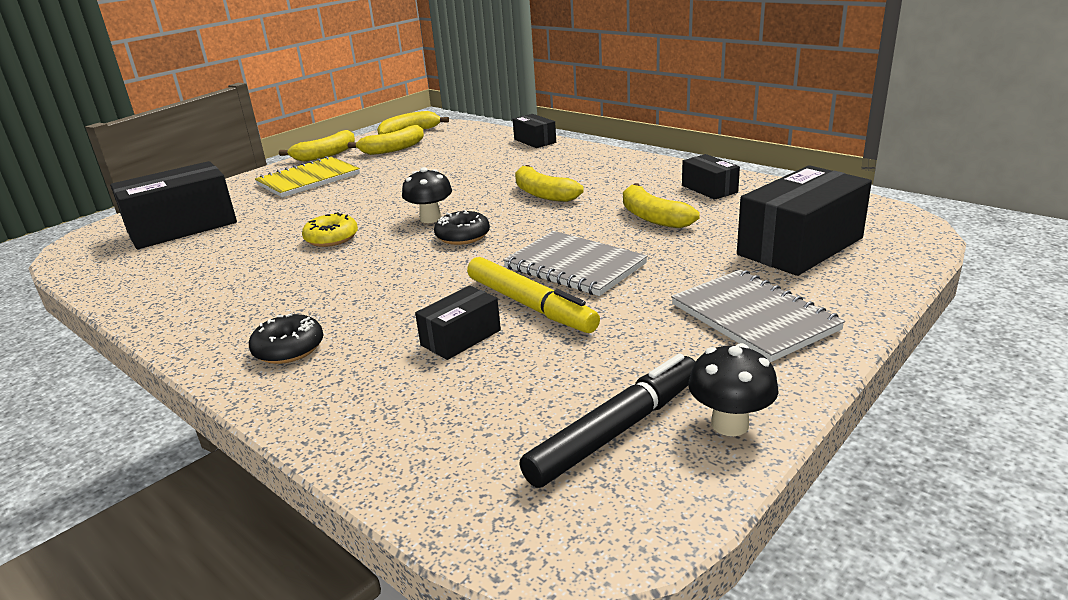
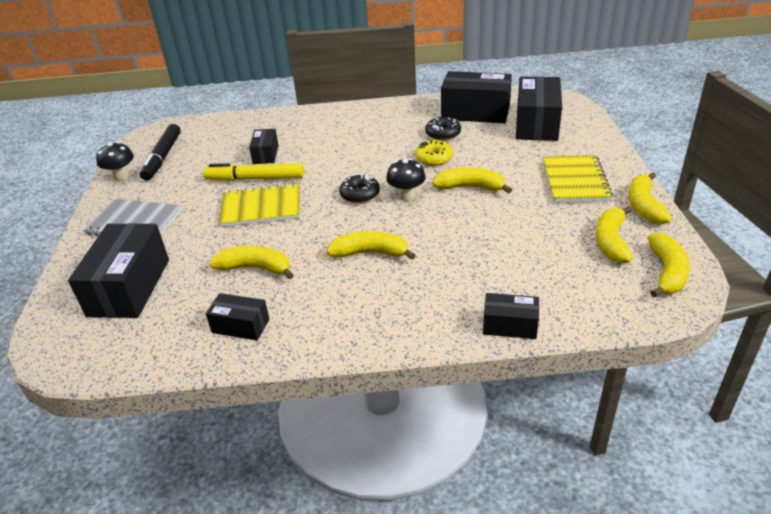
camera: 135 degrees right, 10 degrees up
black donut [249,313,323,364] -> black donut moved to [425,117,461,141]
grey notebook [503,231,648,296] -> yellow notebook [219,183,300,227]
none -> yellow banana [432,167,512,194]
none -> black box [441,71,512,124]

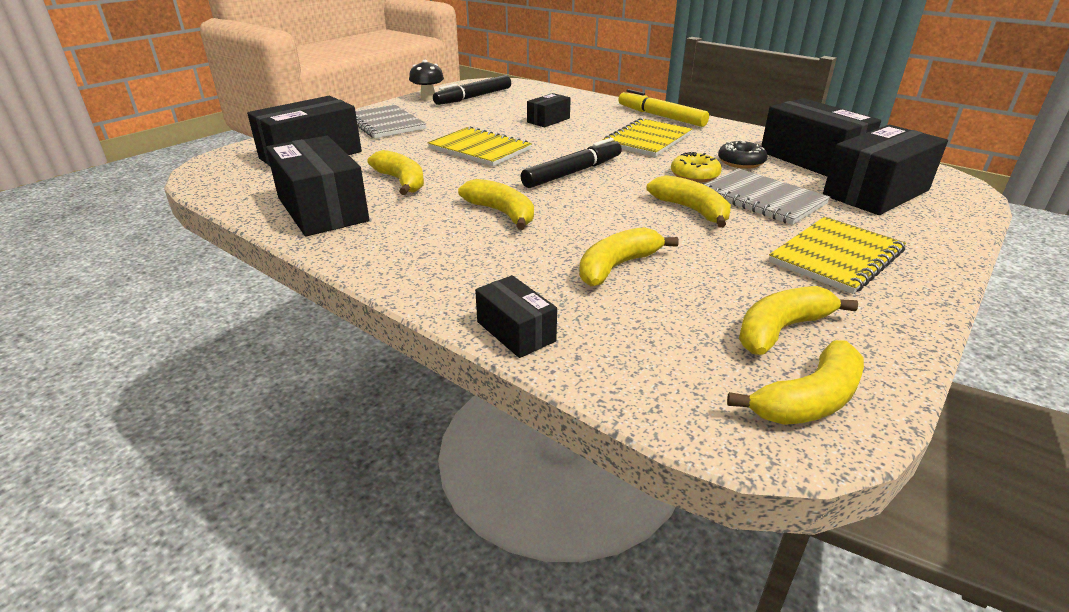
camera: 40 degrees right, 5 degrees down
yellow marker [203,163,304,181] -> yellow marker moved to [618,89,709,127]
black box [206,293,270,340] -> black box [266,136,369,236], size x1.91
black donut [339,174,380,203] -> black marker [521,138,622,188]
black mushroom [386,158,426,201] -> none
yellow banana [629,172,672,225] -> yellow banana moved to [579,227,679,286]
none -> yellow notebook [603,118,693,157]
none -> grey notebook [704,168,830,225]

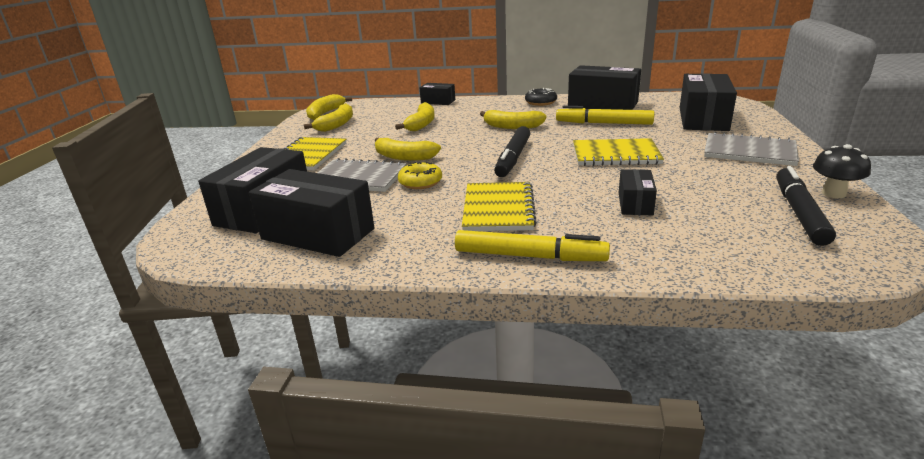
camera: 150 degrees right, 5 degrees down
yellow banana [368,150,424,195] -> yellow marker [556,106,654,125]
black donut [718,140,767,169] -> black donut moved to [525,88,557,106]

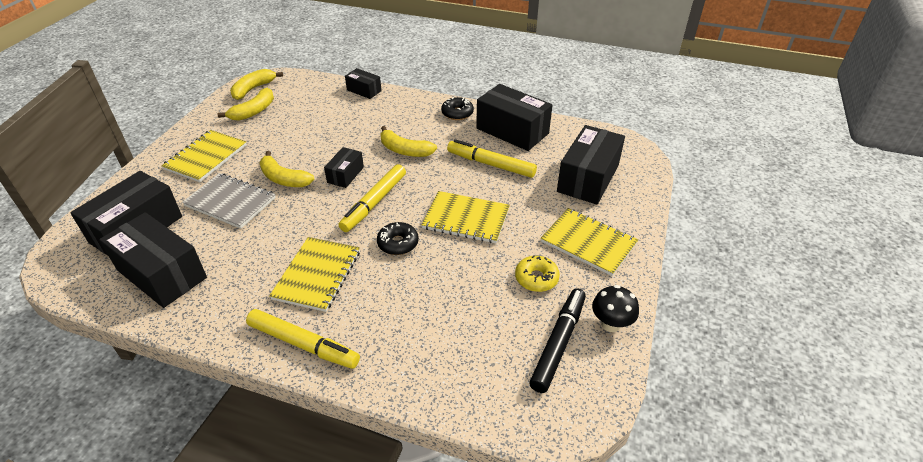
camera: 10 degrees right, 15 degrees up
yellow banana [395,102,435,131] -> none
yellow donut [398,161,442,189] -> yellow donut moved to [515,255,560,292]
black marker [494,126,530,177] -> yellow marker [339,164,406,232]
black box [619,169,657,216] -> black box moved to [324,147,364,188]
grey notebook [704,132,799,166] -> yellow notebook [541,208,638,276]
none -> black donut [377,222,419,255]

